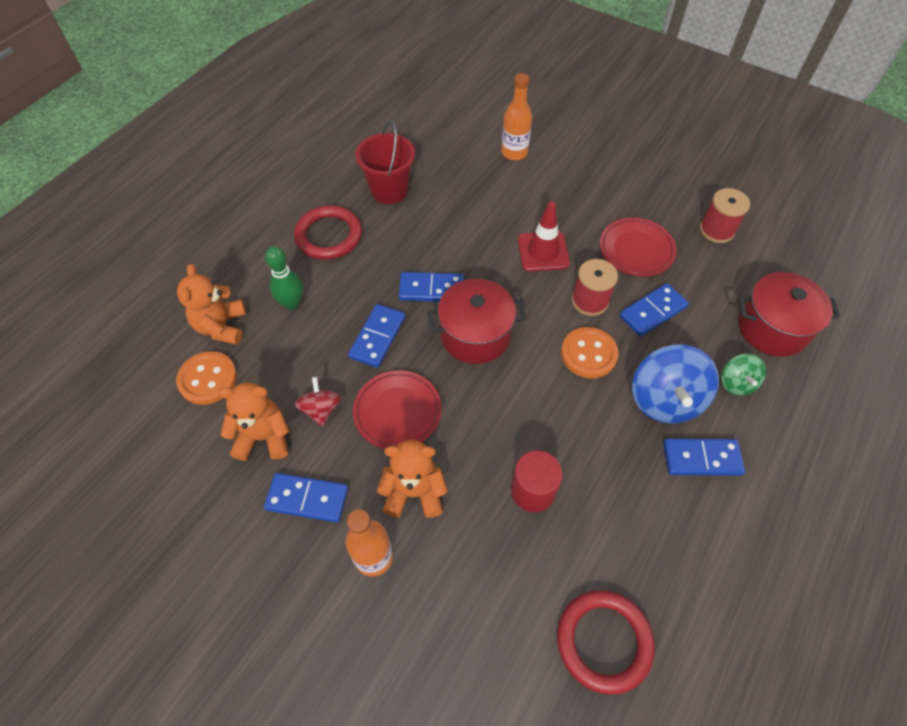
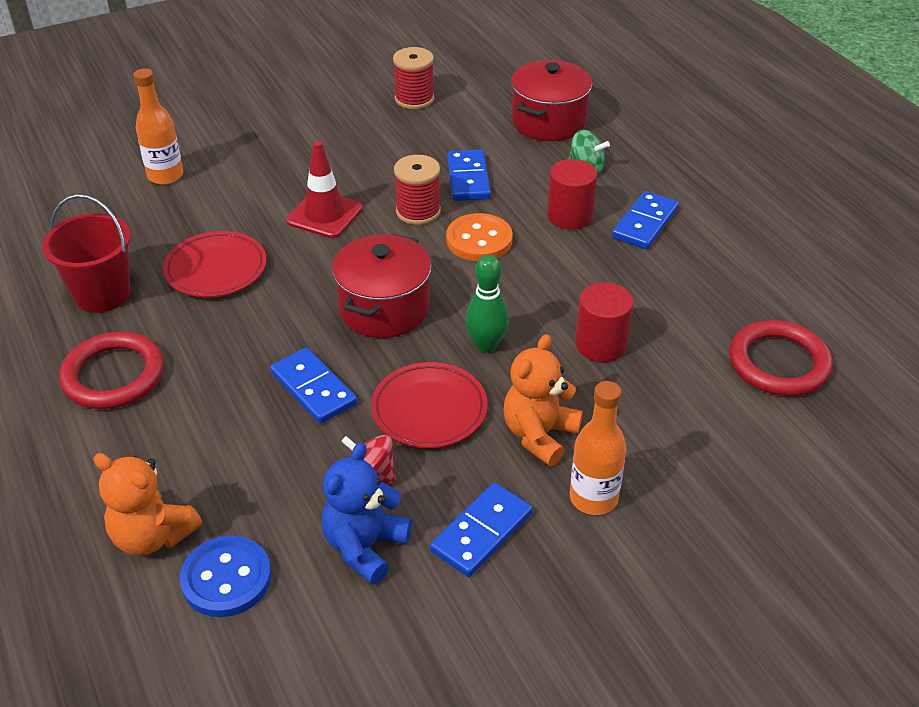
camera: 60 degrees left, 15 degrees down
orange button [176,351,237,405] -> blue button [180,536,271,617]
orange teddy bear [218,383,289,461] -> blue teddy bear [321,442,412,585]
green bowling pin [265,246,303,310] -> green bowling pin moved to [465,255,509,353]
blue domino [398,272,464,302] -> none
red plate [600,218,677,276] -> red plate moved to [163,231,267,297]
blue spinning top [632,344,719,424] -> red cylinder [547,159,597,230]

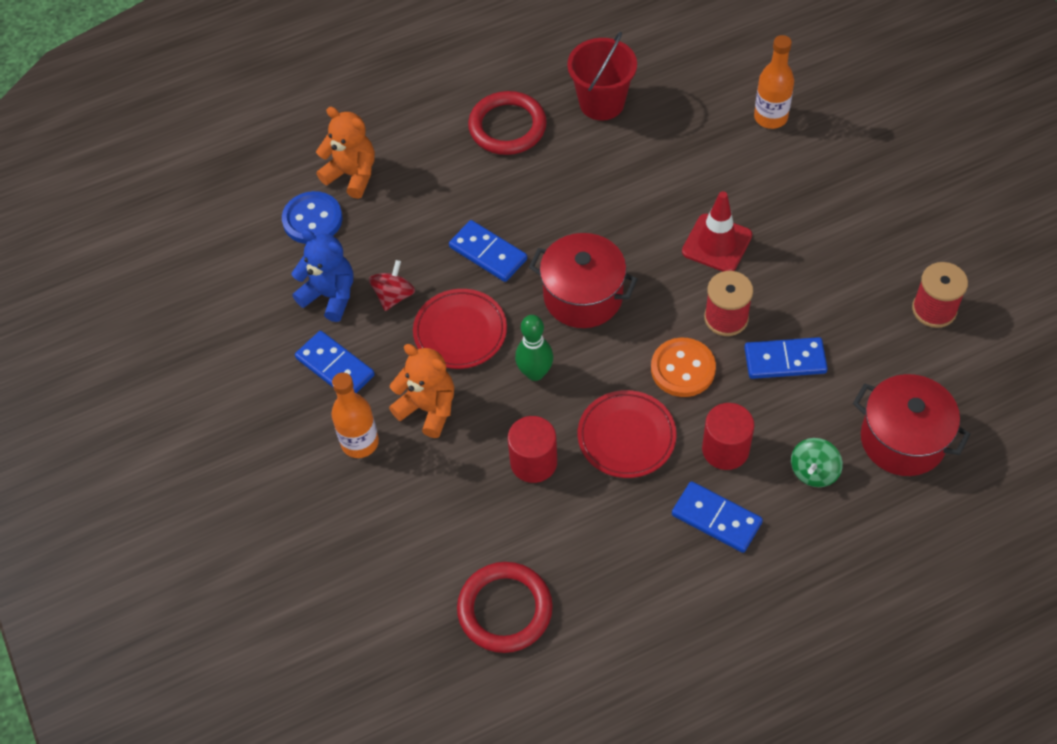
camera: 95 degrees right, 15 degrees up
orange teddy bear [93,453,202,556] -> orange teddy bear turned 90 degrees clockwise [316,107,375,199]
red plate [163,231,267,297] -> red plate moved to [578,390,677,478]
blue domino [270,347,357,424] -> blue domino turned 75 degrees clockwise [449,220,527,282]

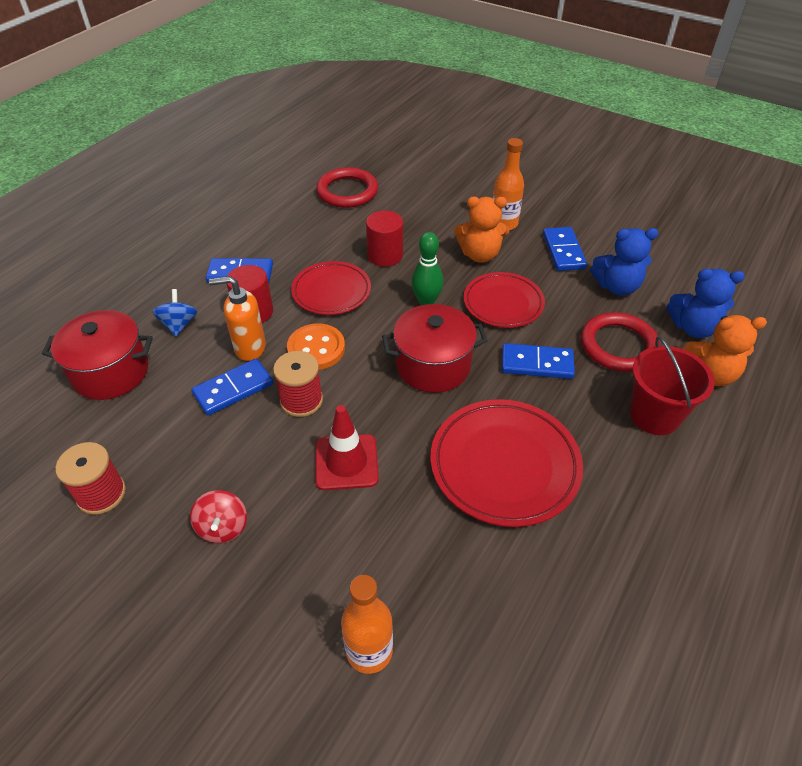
camera: 145 degrees right, 10 degrees down
blue button [282,191,342,244] -> blue teddy bear [667,269,745,338]
blue domino [295,331,375,393] -> blue domino turned 75 degrees clockwise [543,227,587,271]
red spinning top [369,260,415,311] -> red spinning top moved to [190,490,247,543]
red ring [468,91,547,155] -> red ring moved to [581,312,660,372]
red bucket [567,32,637,121] -> red bucket moved to [630,336,715,435]
green spinning top [791,438,843,487] -> blue spinning top [152,289,198,337]
none -> orange soap dispenser [209,276,266,361]
none -> red plate [430,399,583,527]

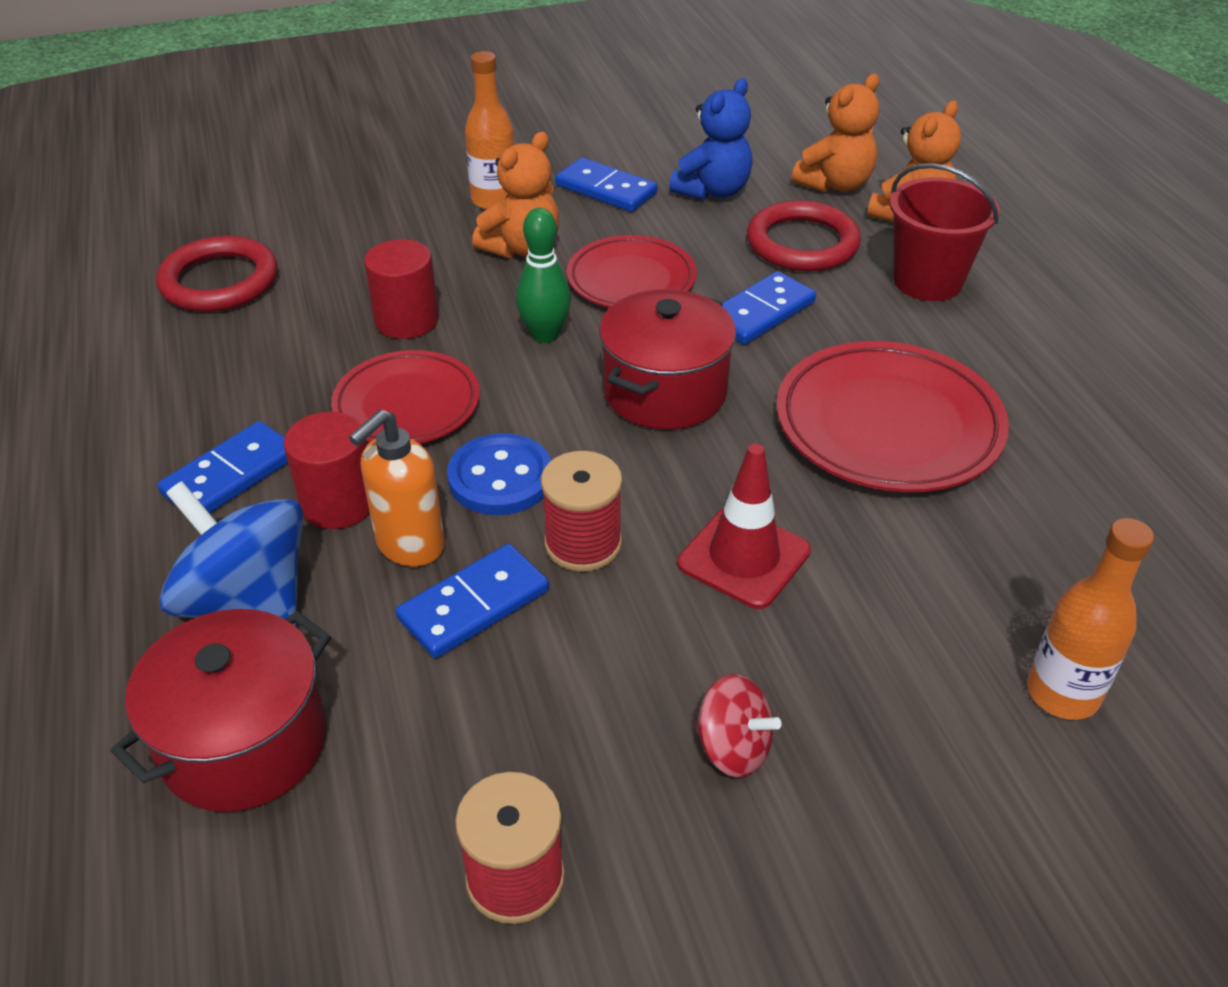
camera: 50 degrees left, 5 degrees down
blue spinning top [152,289,198,337] -> blue spinning top [159,481,303,627], size x1.82
blue domino [192,359,273,416] -> blue domino turned 45 degrees clockwise [396,544,549,658]
orange button [287,323,345,370] -> blue button [447,433,552,515]
blue teddy bear [667,269,745,338] -> orange teddy bear [792,74,879,192]

